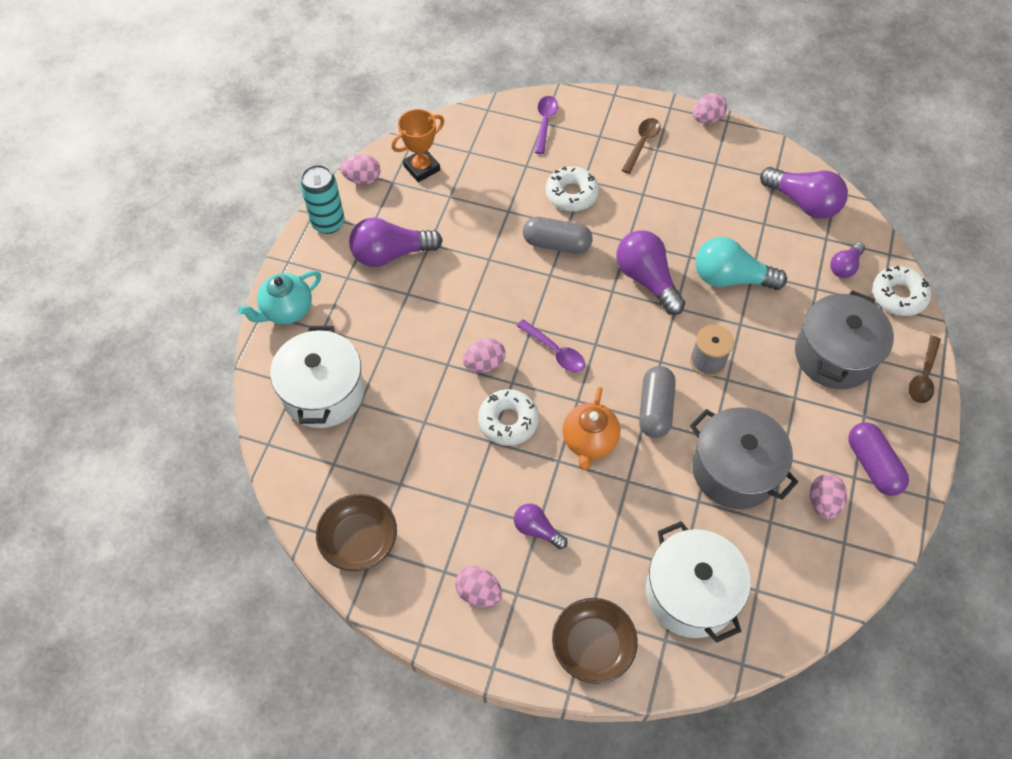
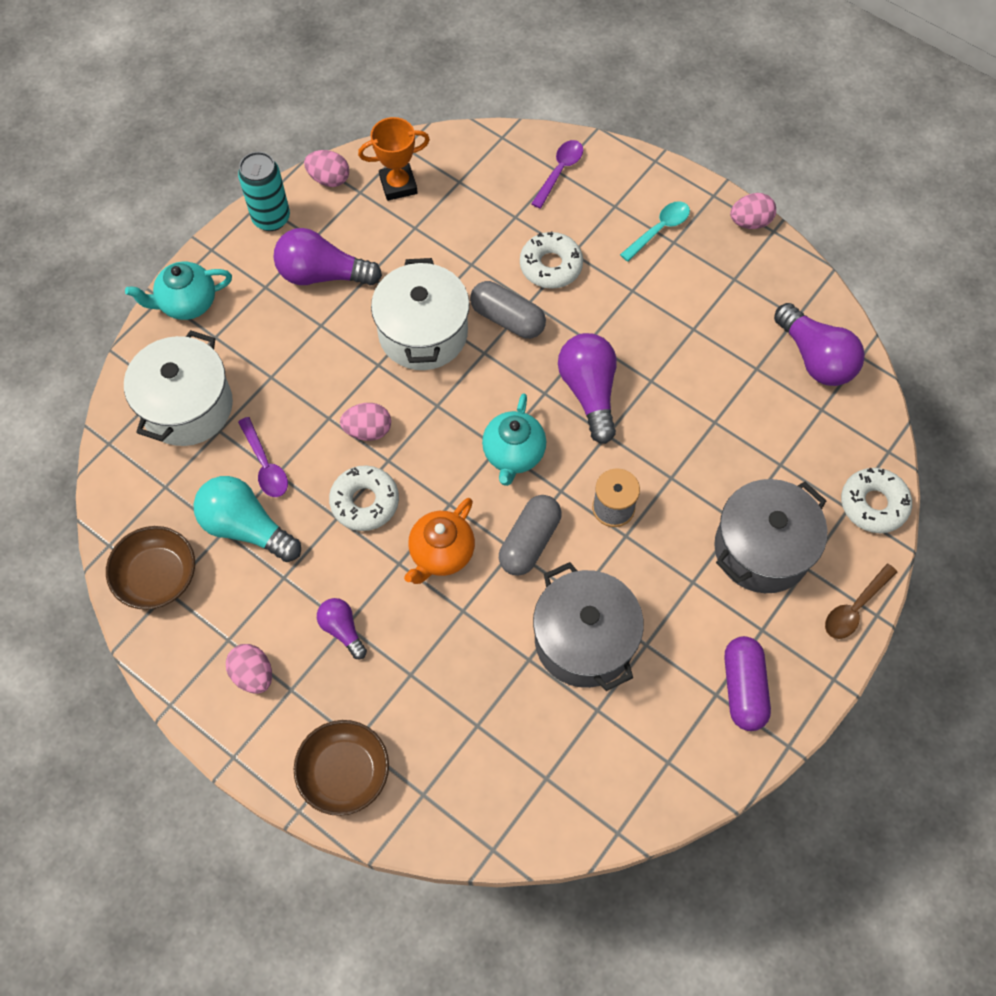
camera: 20 degrees right, 5 degrees up
purple spoon [517,319,585,372] -> purple spoon moved to [238,417,288,497]
brown spoon [621,118,661,174] -> turquoise spoon [620,201,690,262]
white pot [646,521,751,643] -> white pot moved to [371,258,469,370]
turquoise light bulb [695,237,787,290] -> turquoise light bulb moved to [194,476,301,562]
pink egg [810,474,847,519] -> none
purple light bulb [830,242,865,278] -> none
none -> turquoise teapot [482,393,546,486]

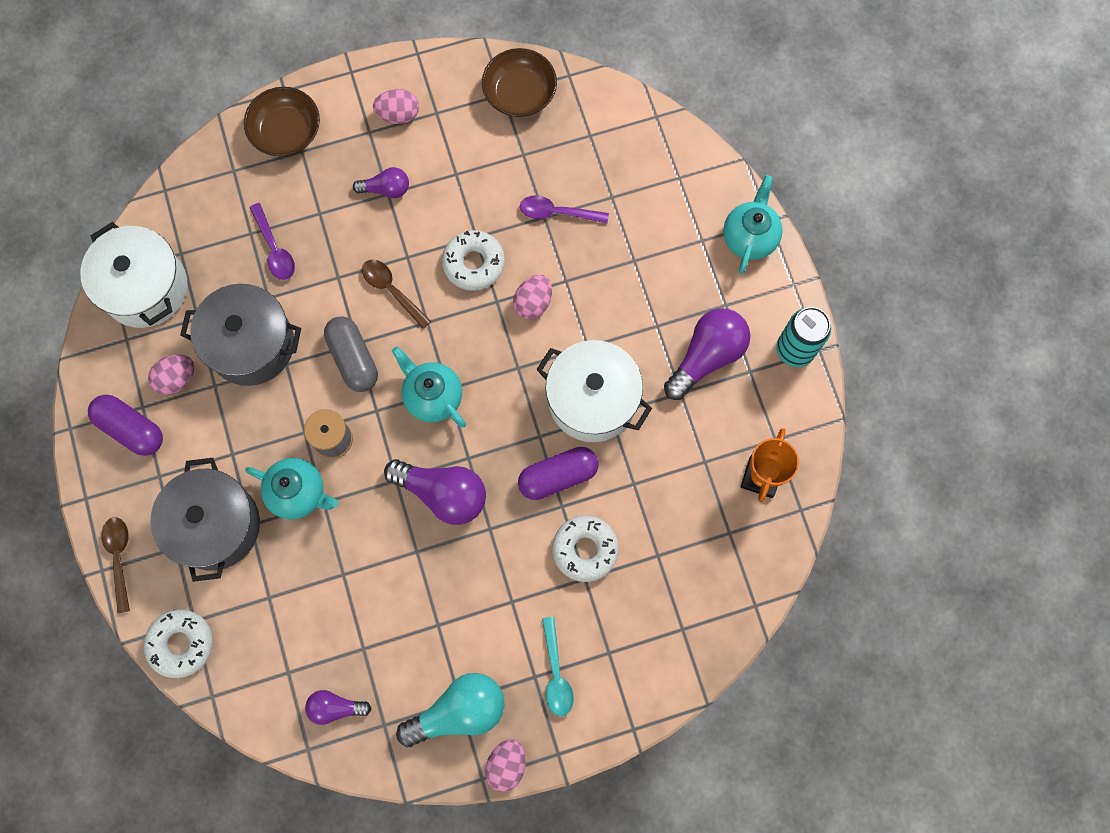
camera: 125 degrees right, 10 degrees up
white pot [124,330,233,446] -> white pot moved to [80,222,188,328]
turquoise light bulb [194,476,301,562] -> turquoise light bulb moved to [396,673,504,747]
pink egg [304,150,349,187] -> pink egg moved to [148,354,194,395]
orange teapot [404,498,475,584] -> brown spoon [362,260,431,329]
grey capsule [470,281,546,339] -> purple capsule [518,447,599,500]
purple spoon [531,140,583,209] -> purple spoon moved to [249,203,295,280]
purple light bulb [774,303,865,386] -> purple light bulb [305,690,371,725], size x0.56
none -> turquoise teapot [245,458,339,519]

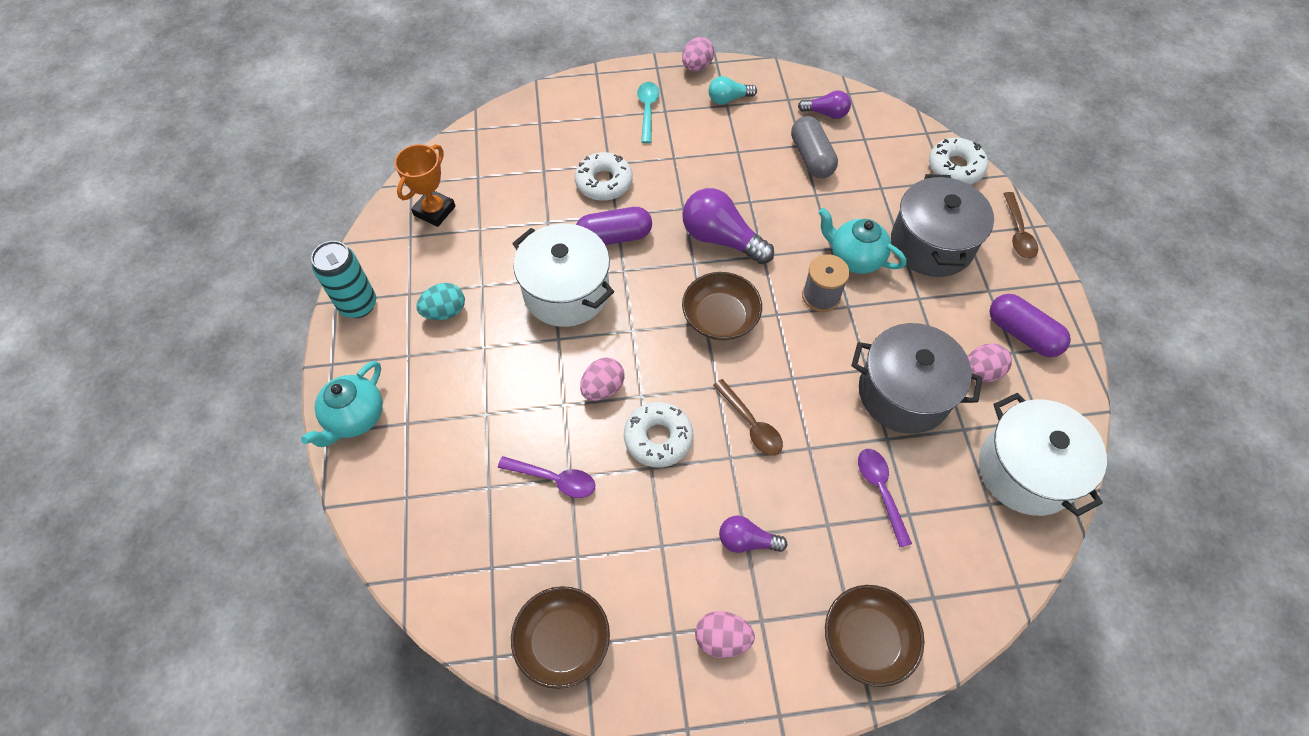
camera: 170 degrees left, 15 degrees down
grey capsule [324,316,378,392] -> grey capsule moved to [791,116,838,178]
turquoise teapot [392,347,466,427] -> brown bowl [682,272,762,340]
turquoise light bulb [396,673,504,747] -> turquoise light bulb [709,76,757,105], size x0.56
purple light bulb [664,308,750,400] -> turquoise egg [416,283,465,320]

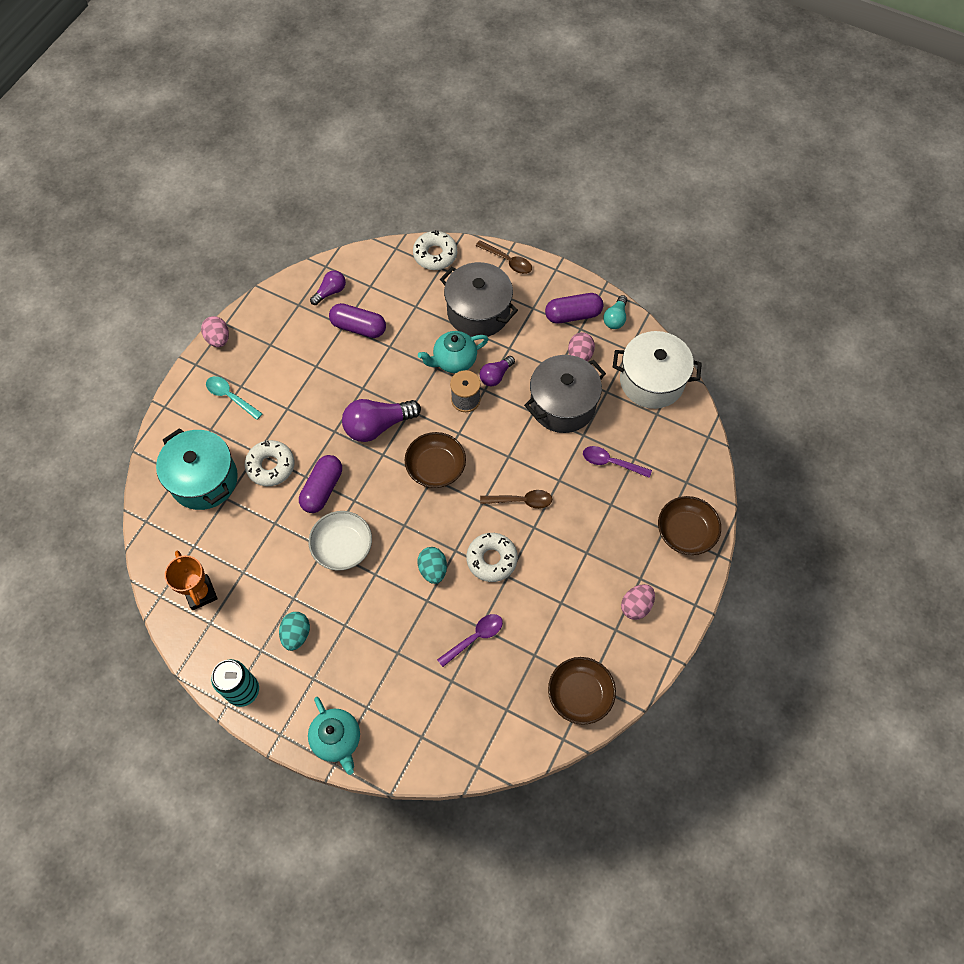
camera: 55 degrees left, 5 degrees up
white pot [512,223,614,327] -> white bowl [309,511,372,571]
pink egg [580,357,625,401] -> turquoise egg [417,547,447,584]
turquoise light bulb [709,76,757,105] -> turquoise light bulb moved to [603,295,627,329]
purple light bulb [719,515,787,553] -> purple light bulb moved to [480,356,515,386]
grey capsule [791,116,838,178] -> purple capsule [329,303,386,338]
none -> turquoise pot [156,428,238,510]

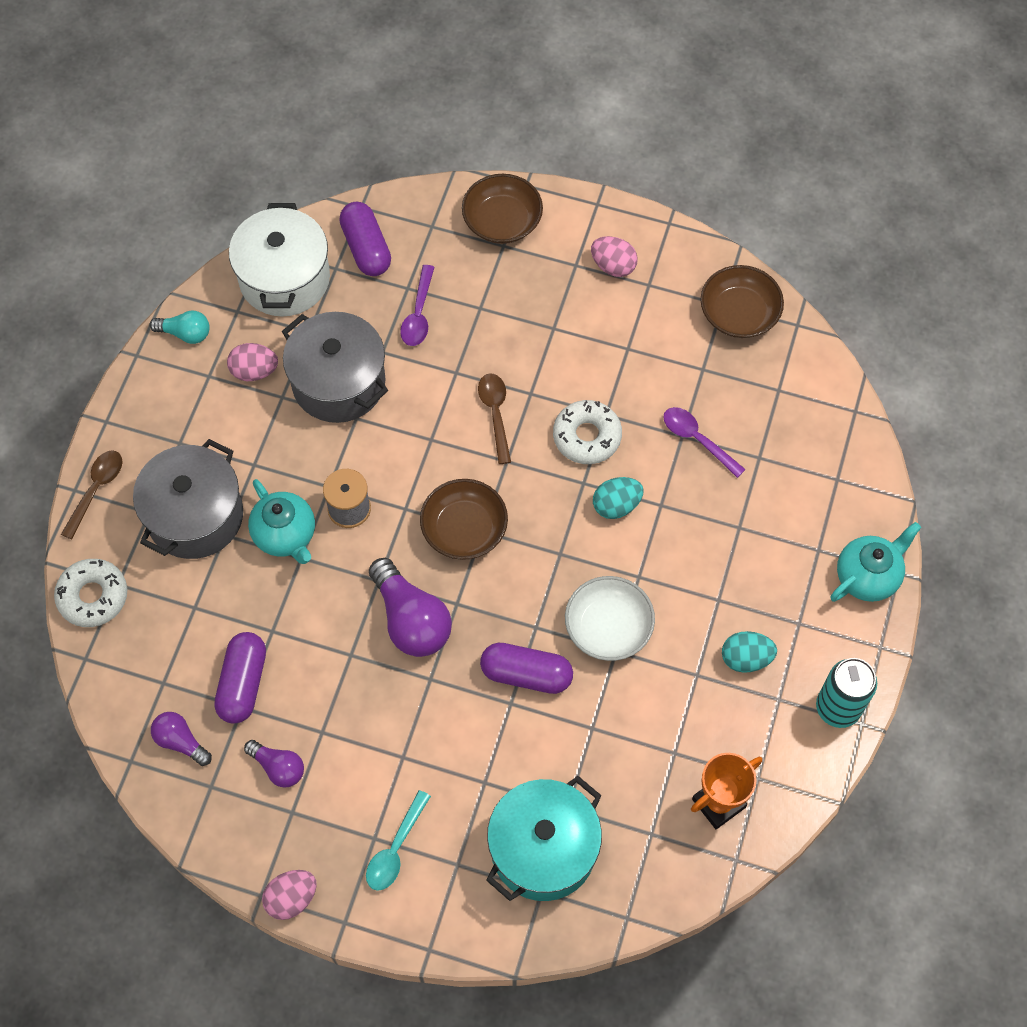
camera: 100 degrees left, 0 degrees up
white donut [245,440,294,486] -> none
purple light bulb [480,356,515,386] -> purple light bulb moved to [244,740,304,788]
purple capsule [545,293,603,324] -> purple capsule moved to [339,202,391,276]

